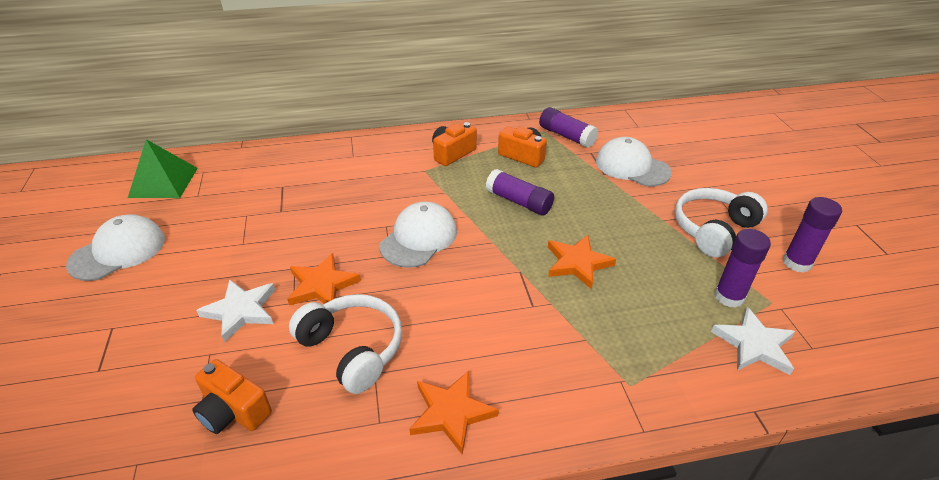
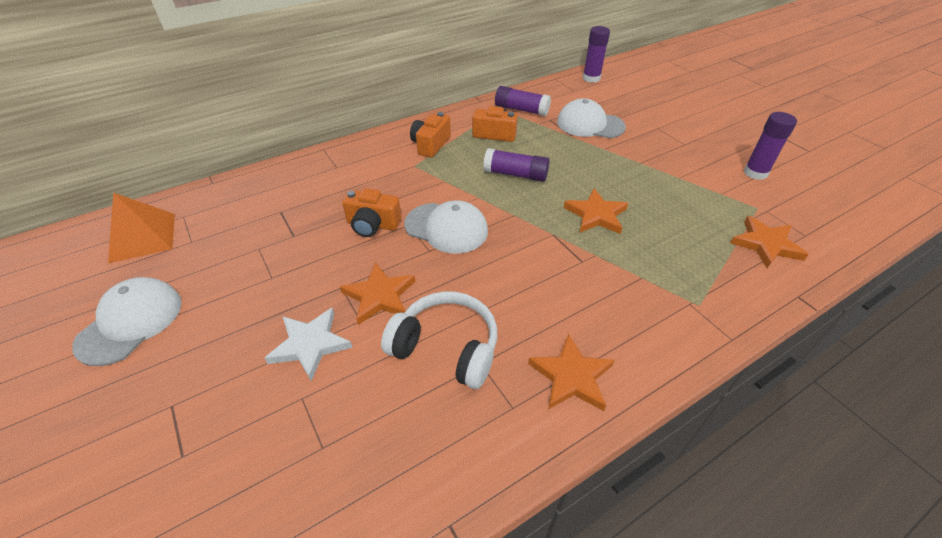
camera: 20 degrees left, 5 degrees up
green pyramid [128,139,198,198] -> orange pyramid [108,193,175,263]
orange camera [192,359,272,434] -> orange camera moved to [342,188,401,237]
white cap [379,201,457,268] -> white cap turned 105 degrees clockwise [404,200,488,254]
white headphones [675,188,768,258] -> none
white star [711,307,795,375] -> orange star [730,216,809,268]
purple glue stick [714,229,771,308] -> purple glue stick moved to [583,26,610,83]

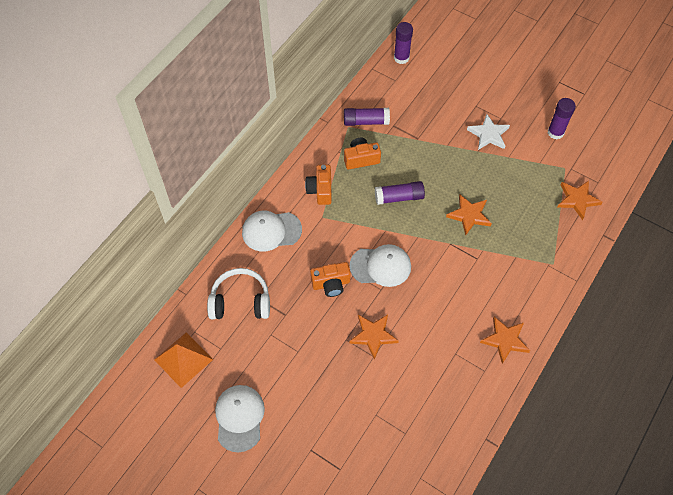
camera: 25 degrees left, 15 degrees up
white star [265,308,353,381] -> white star moved to [467,114,510,150]
white headphones [381,291,497,389] -> white headphones moved to [207,268,270,319]
white cap [557,98,626,138] -> white cap moved to [242,211,302,251]

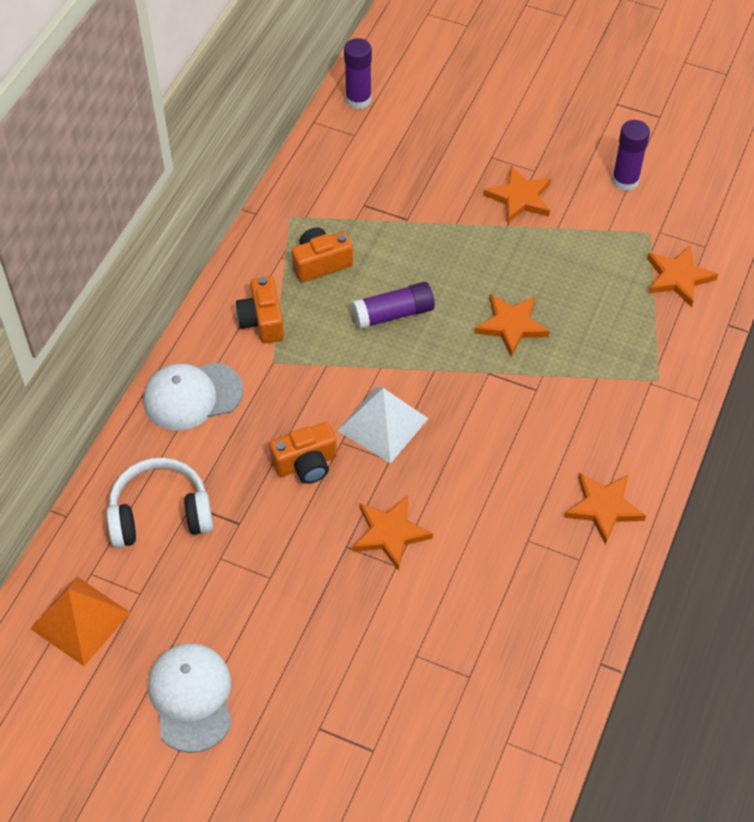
camera: 10 degrees left, 5 degrees down
purple glue stick [344,108,390,126] -> none
white cap [350,244,411,287] -> white pyramid [338,387,429,464]
white star [467,114,510,150] -> orange star [483,166,551,224]

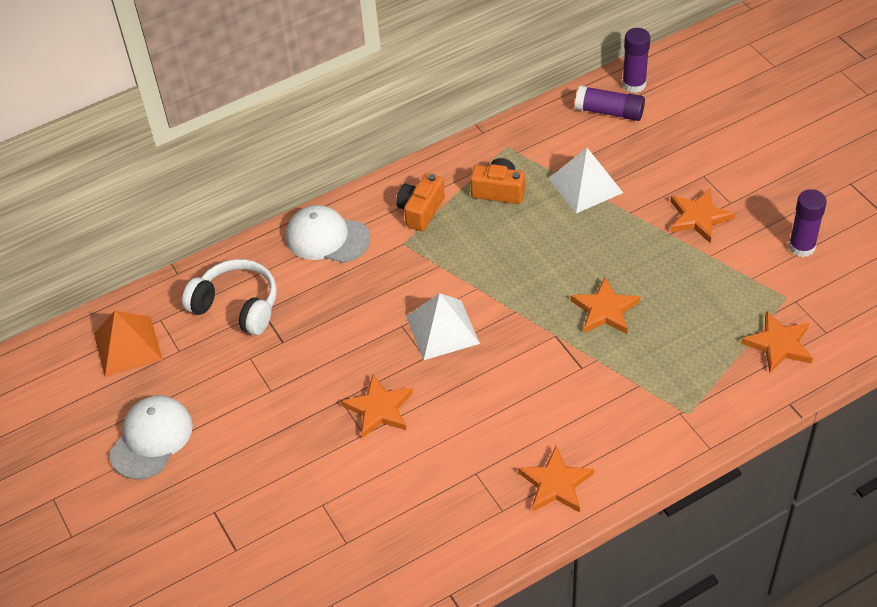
camera: 40 degrees right, 5 degrees down
orange camera [270,422,337,484] -> none
purple glue stick [352,282,435,329] -> purple glue stick moved to [575,85,645,121]
none -> white pyramid [548,148,623,213]

